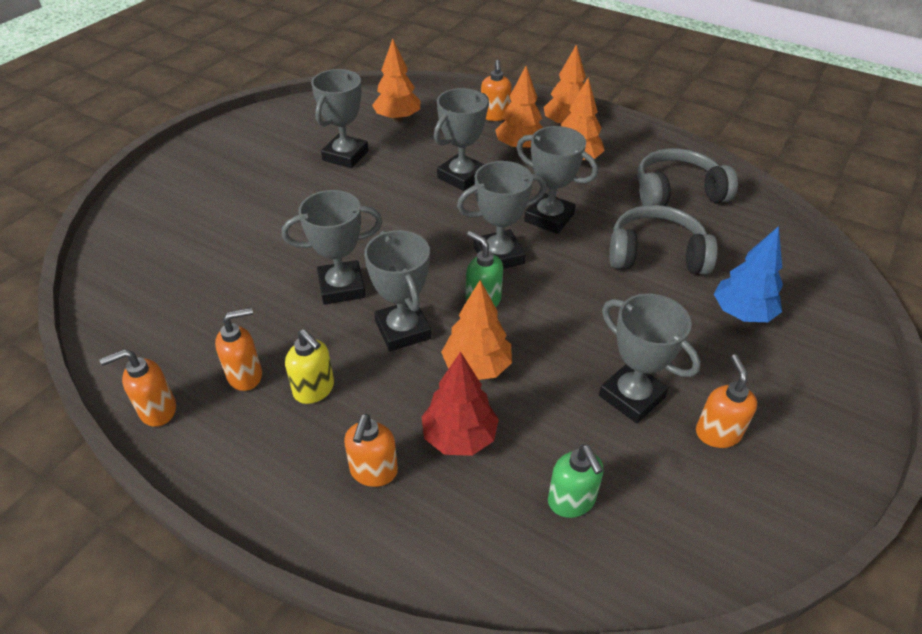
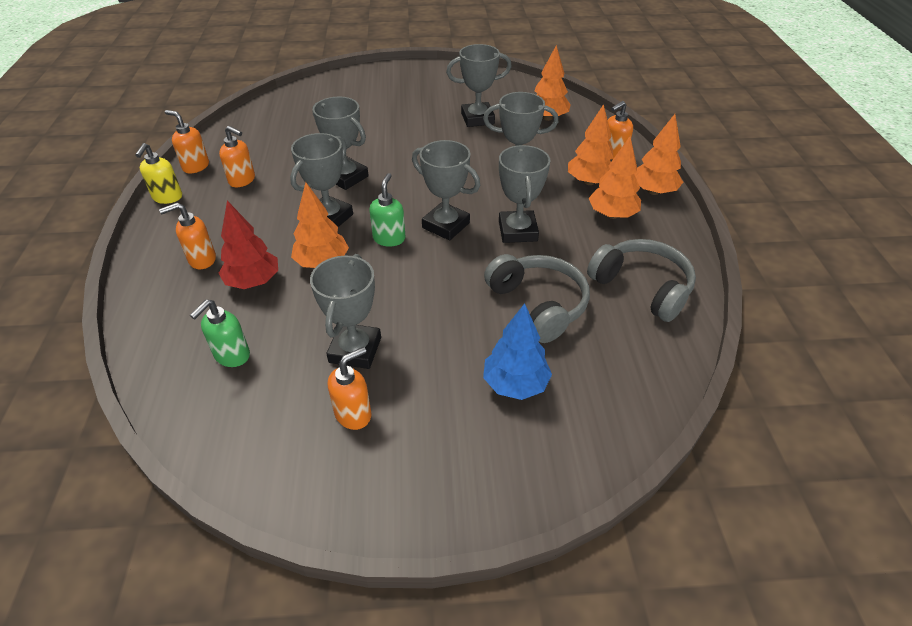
camera: 55 degrees right, 0 degrees up
yellow soap dispenser [285,329,334,404] -> yellow soap dispenser moved to [135,143,182,204]

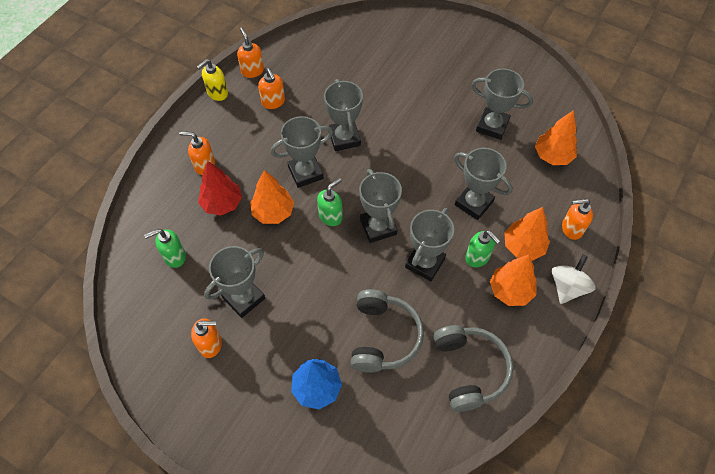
camera: 35 degrees right, 15 degrees up
orange tree [634,114,683,195] -> white spinning top [552,255,595,304]
none -> green soap dispenser [465,230,500,268]

